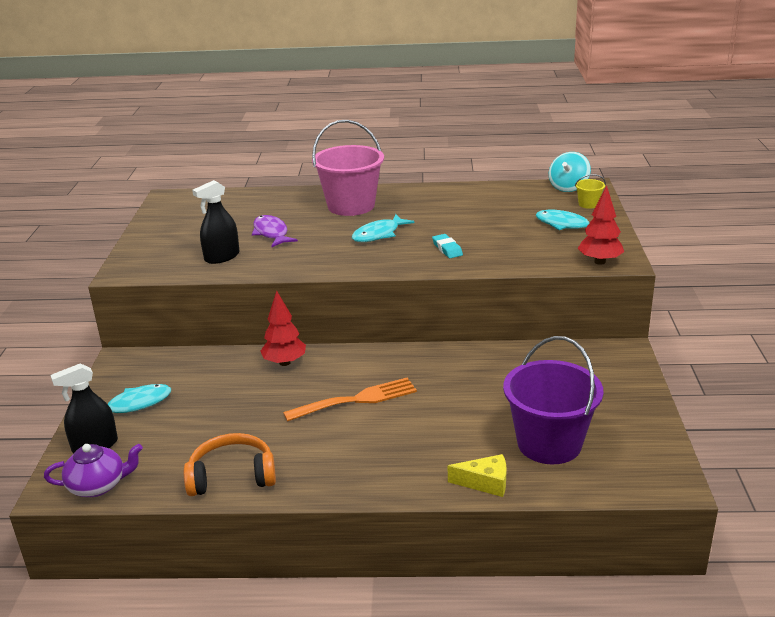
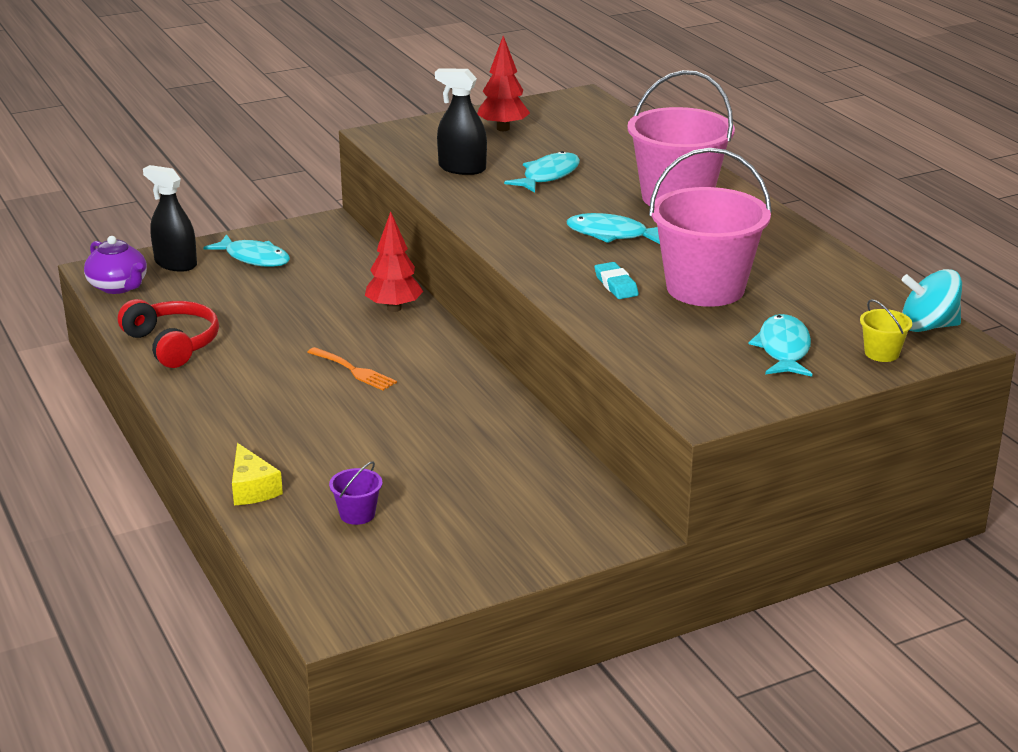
camera: 60 degrees right, 0 degrees up
orange headphones [184,433,276,496] -> red headphones [118,299,219,368]
purple fish [252,215,298,247] -> turquoise fish [504,151,580,193]
orange fork [283,378,417,422] -> orange fork [307,347,397,391], size x0.64
turquoise eraser [432,234,463,258] -> turquoise eraser turned 60 degrees counterclockwise [594,262,639,299]
purple bucket [503,336,604,464] -> purple bucket [329,461,383,525], size x0.41
red tree [578,185,624,265] -> red tree moved to [477,36,530,131]
none -> pink bucket [649,148,772,307]

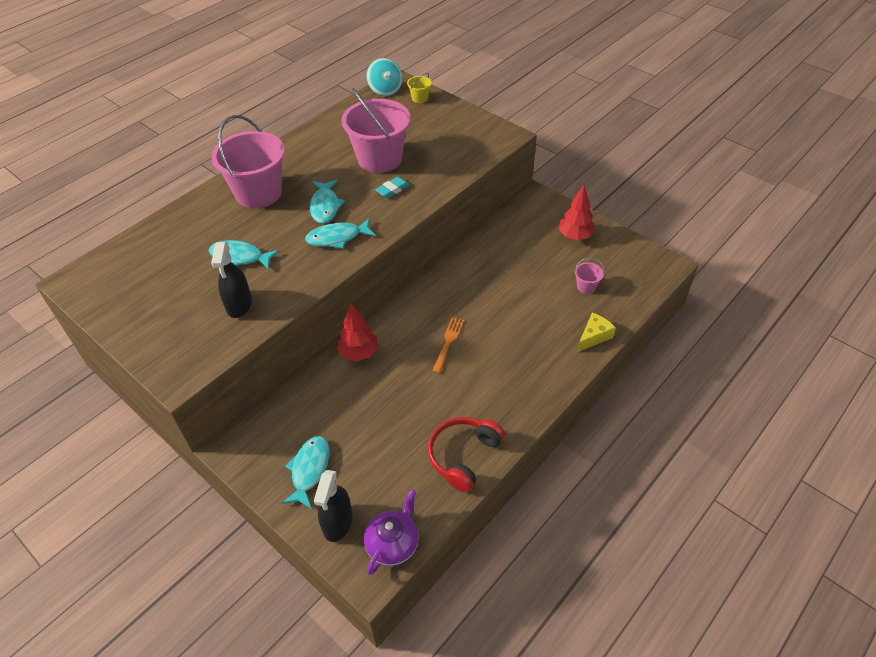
camera: 110 degrees left, 20 degrees up
purple bucket [329,461,383,525] -> pink bucket [574,258,604,294]
red tree [477,36,530,131] -> red tree moved to [559,185,595,240]
turquoise fish [748,314,812,377] -> turquoise fish moved to [305,218,376,249]

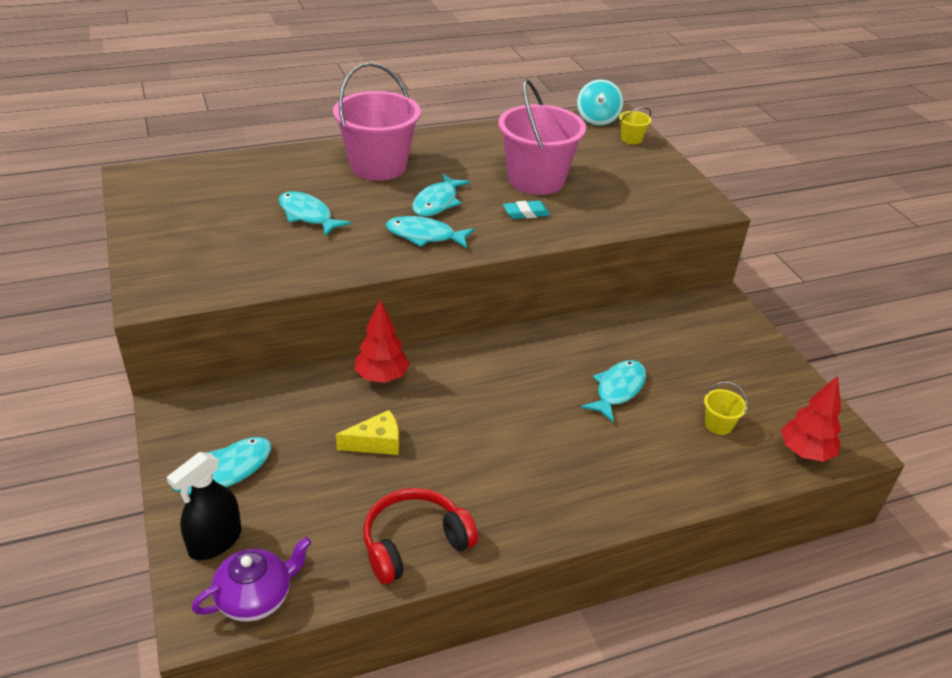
camera: 25 degrees right, 10 degrees down
black spray bottle [211,242,252,318] -> none
orange fork [432,317,464,373] -> none
red tree [559,185,595,240] -> red tree moved to [781,376,841,462]
pink bucket [574,258,604,294] -> yellow bucket [704,382,747,435]
yellow cheese [577,313,616,352] -> yellow cheese moved to [336,410,399,455]
none -> turquoise fish [581,360,646,422]

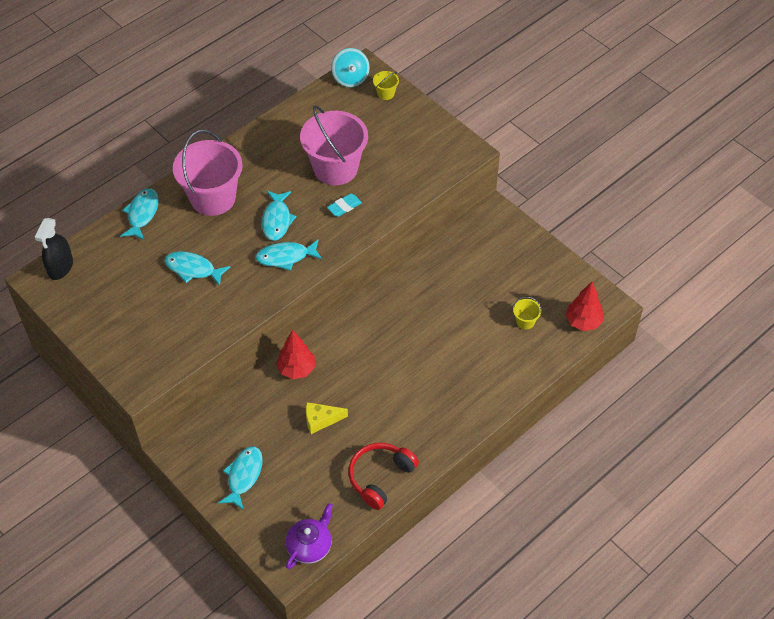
camera: 20 degrees left, 15 degrees up
black spray bottle [167,452,241,560] -> black spray bottle moved to [34,218,73,280]
yellow cheese [336,410,399,455] -> yellow cheese turned 150 degrees counterclockwise [306,402,348,434]
turquoise fish [581,360,646,422] -> turquoise fish moved to [120,188,159,240]

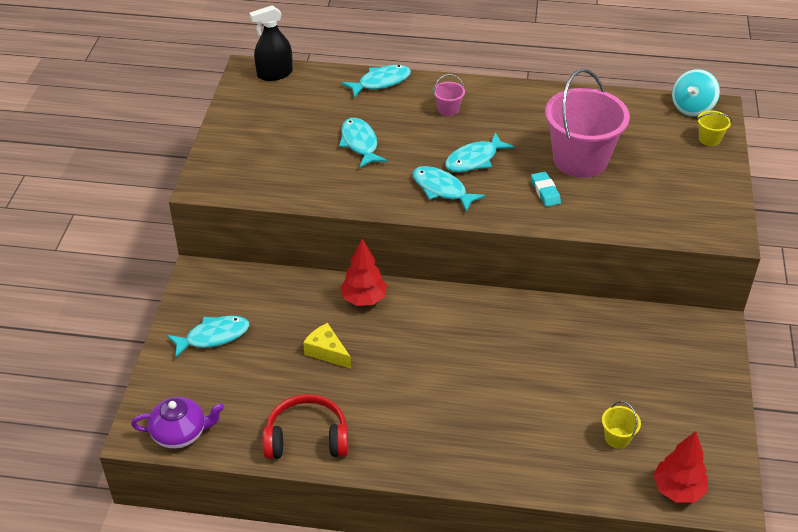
camera: 50 degrees right, 10 degrees down
pink bucket [173,130,243,216] -> pink bucket [433,74,465,116], size x0.41
turquoise eraser [327,194,362,217] -> turquoise eraser turned 60 degrees clockwise [531,172,561,207]

